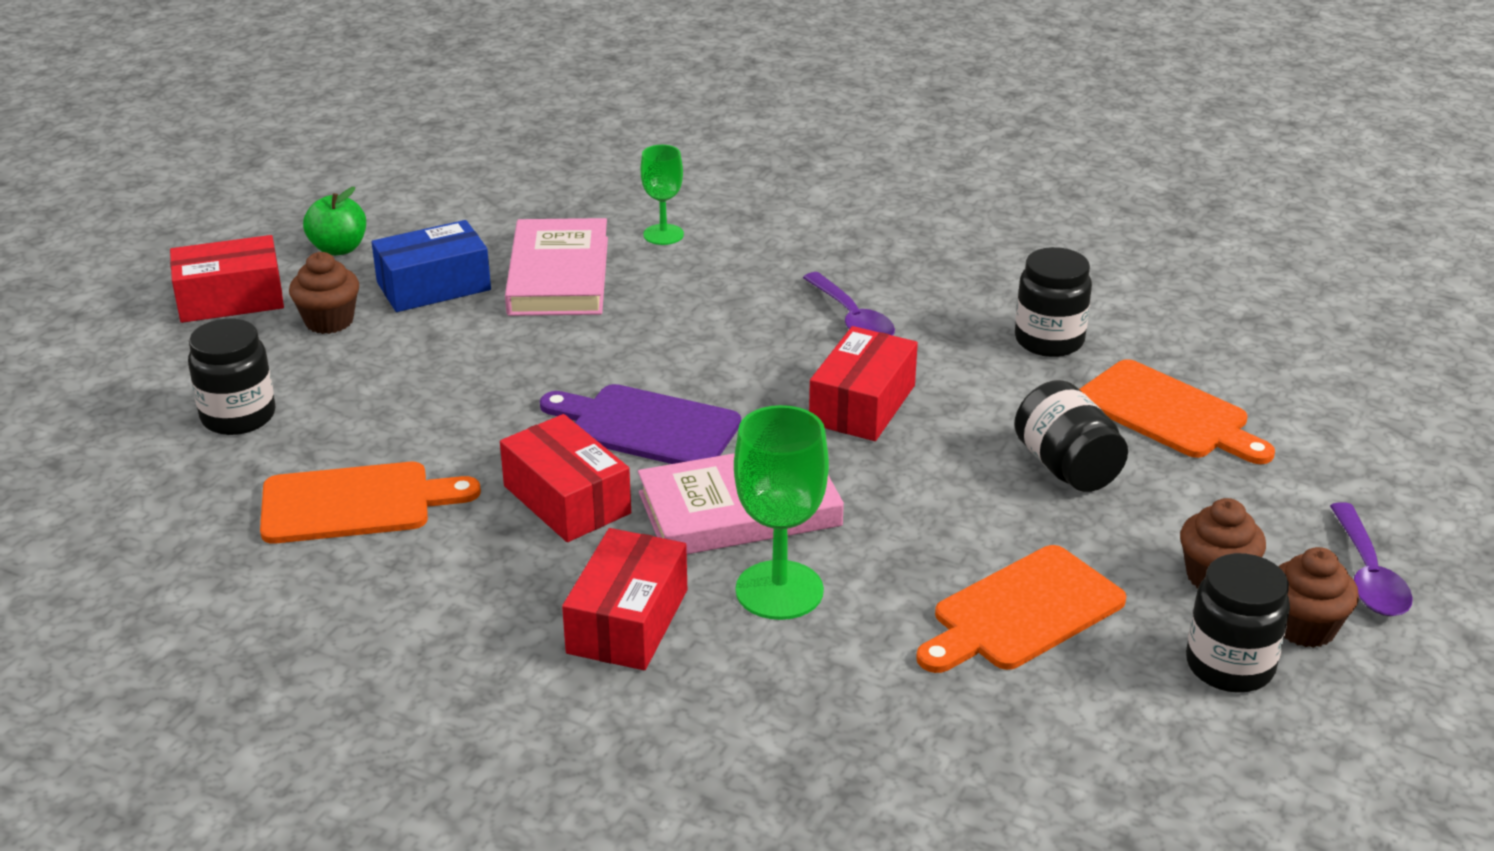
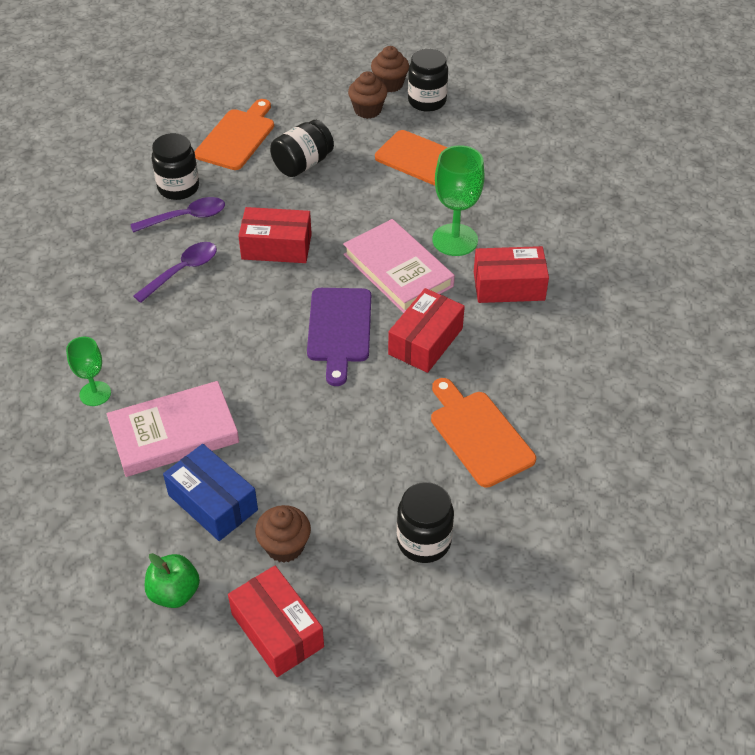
camera: 110 degrees left, 15 degrees up
purple spoon [1330,502,1413,616] -> purple spoon moved to [130,197,225,232]

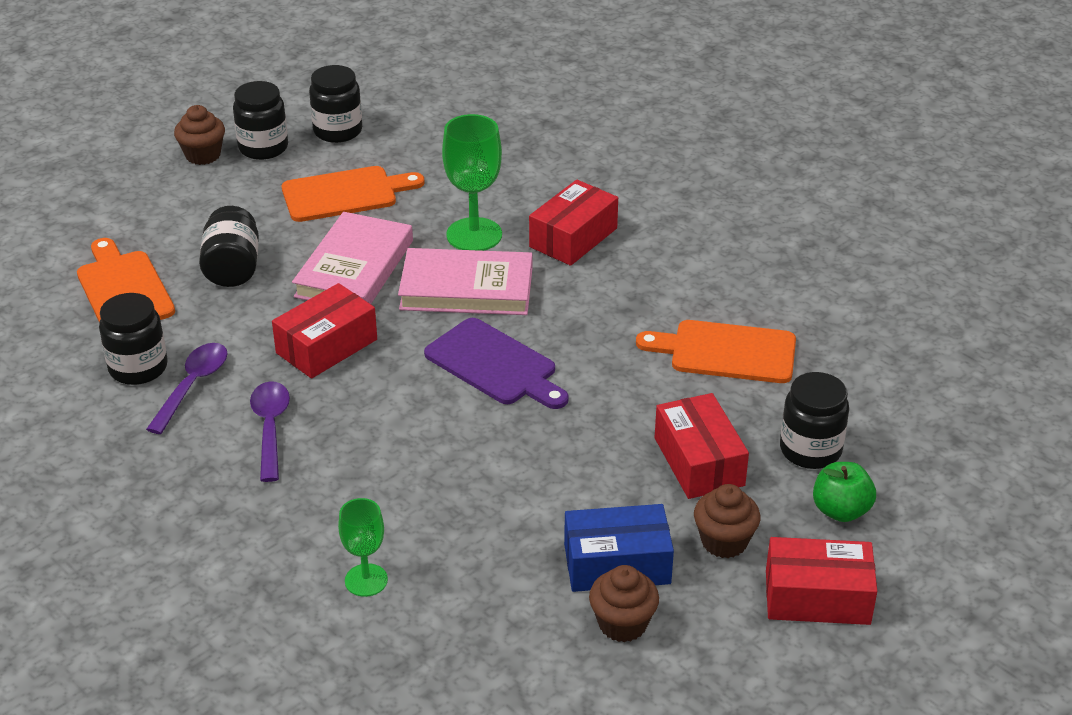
camera: 50 degrees left, 10 degrees down
pink book [107,381,239,477] -> pink book moved to [292,212,413,304]
green apple [145,553,200,608] -> green apple moved to [813,462,876,522]
brown cupcake [348,71,387,119] -> brown cupcake moved to [589,565,659,642]
red box [388,288,465,373] -> red box moved to [655,393,749,499]
none -> black jar [309,65,362,143]

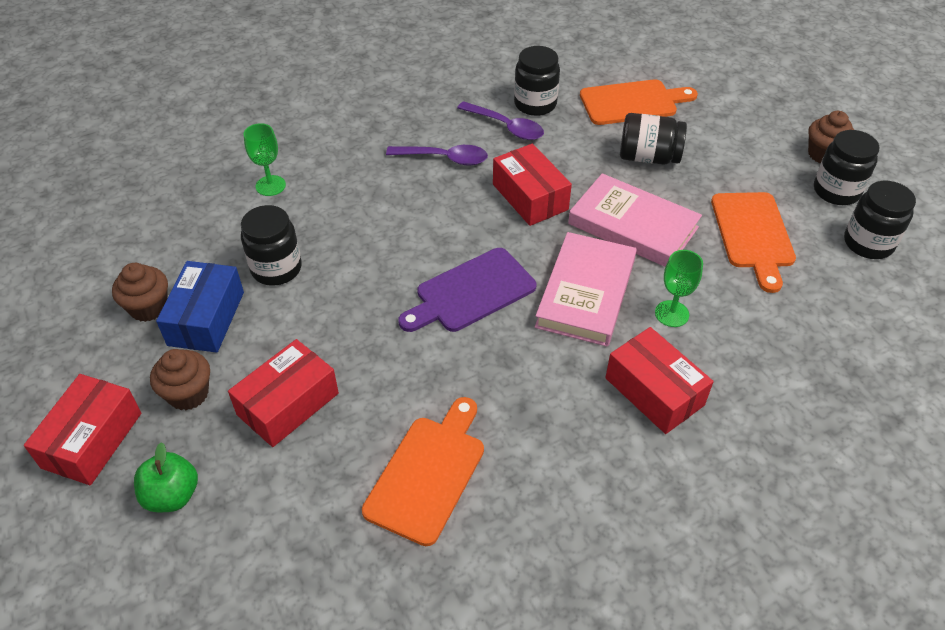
camera: 105 degrees right, 10 degrees up
green goblet [442,114,502,251] -> green goblet [655,250,703,327], size x0.61
red box [655,393,749,499] -> red box turned 45 degrees counterclockwise [228,339,339,447]
black jar [780,372,849,469] -> black jar moved to [241,205,302,286]

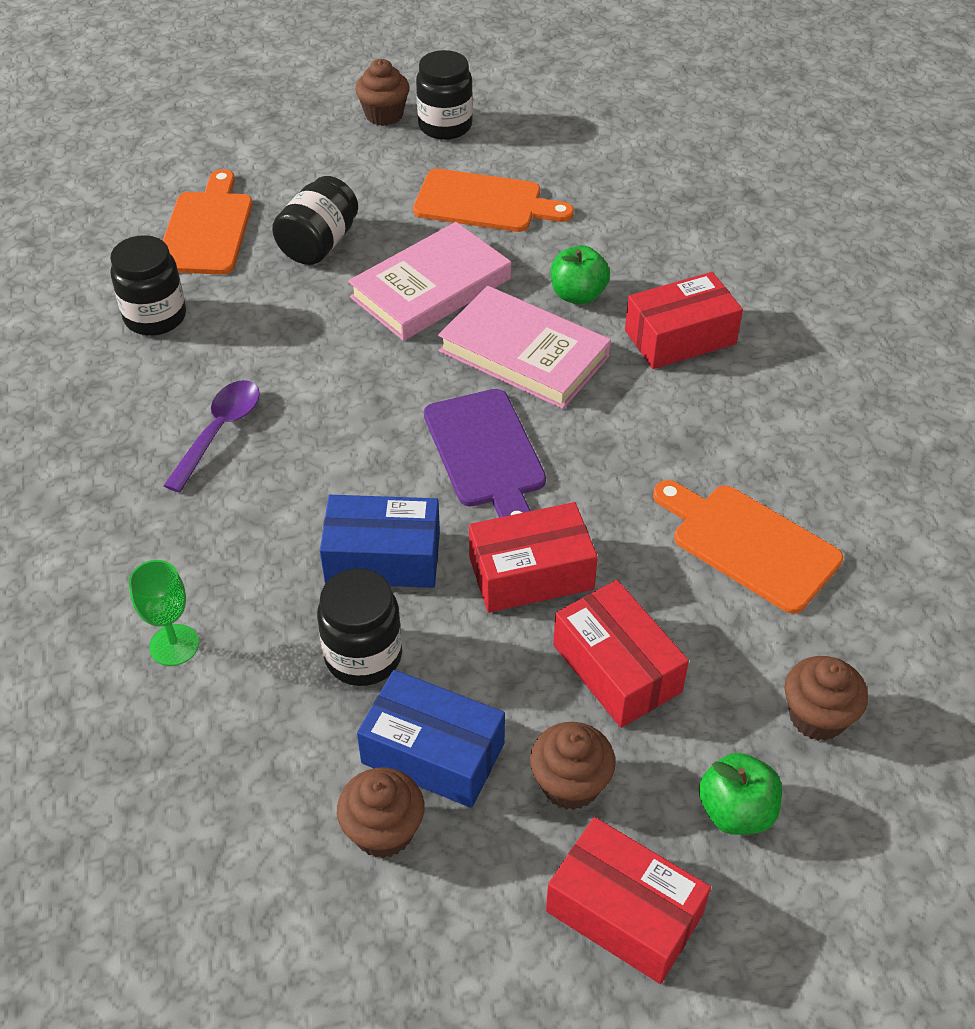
camera: 75 degrees left, 0 degrees up
purple spoon [457,101,544,140] -> none
red box [493,144,572,226] -> red box moved to [469,502,598,613]
green goblet [655,250,703,327] -> green apple [551,245,610,304]
black jar [844,181,916,259] -> none
none -> blue box [320,495,440,588]
none -> brown cupcake [785,656,868,741]

